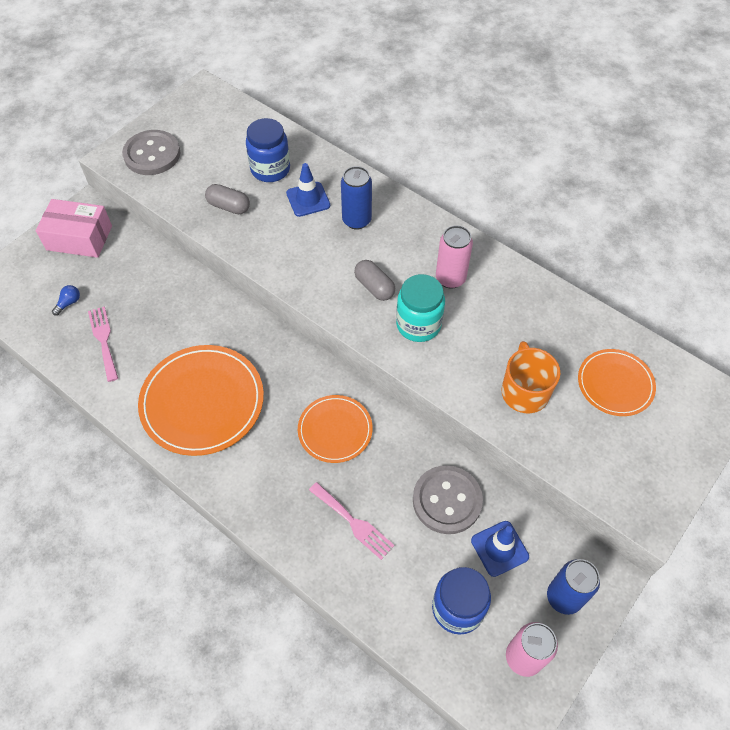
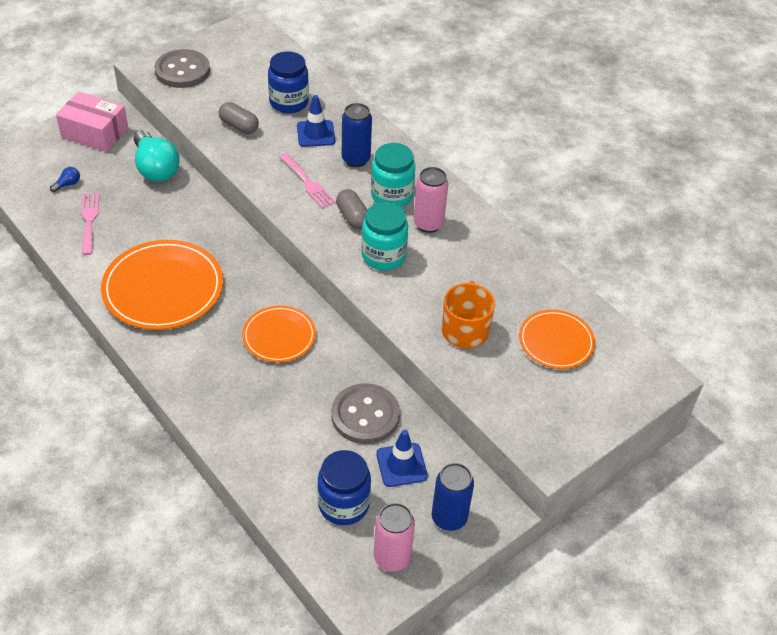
camera: 10 degrees right, 10 degrees down
pink fork [309,482,394,560] -> pink fork moved to [279,153,336,209]
none -> turquoise light bulb [134,130,180,182]
none -> turquoise jar [371,143,416,207]

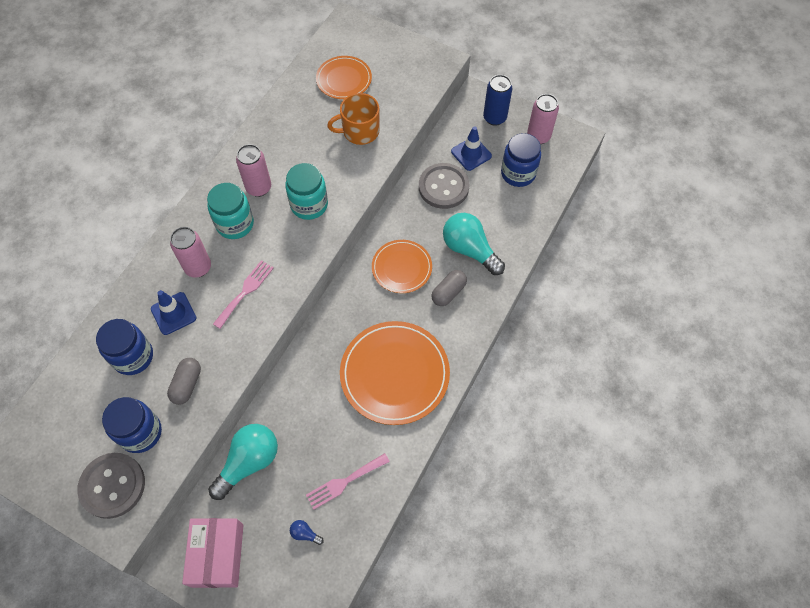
camera: 110 degrees left, 15 degrees up
grey capsule [336,189,367,229] -> grey capsule moved to [431,270,467,306]
blue can [342,103,372,167] -> pink can [170,227,211,278]
none -> blue jar [102,397,162,453]
none -> turquoise light bulb [443,213,505,275]

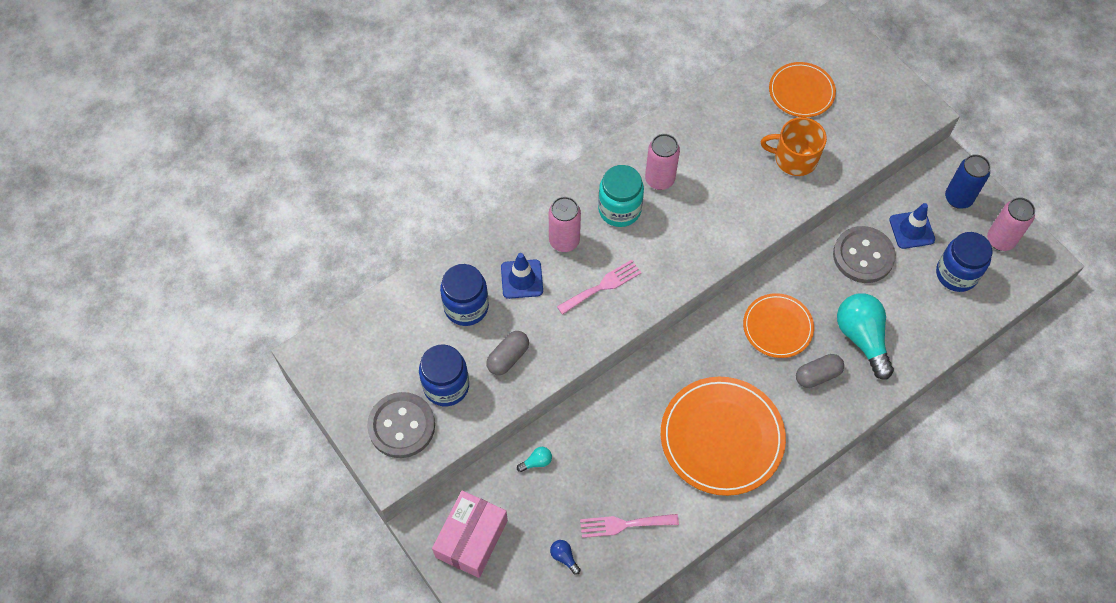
camera: 25 degrees right, 0 degrees up
turquoise light bulb [208,424,278,500] -> turquoise light bulb [517,447,552,472], size x0.41
turquoise jar [285,163,328,220] -> none

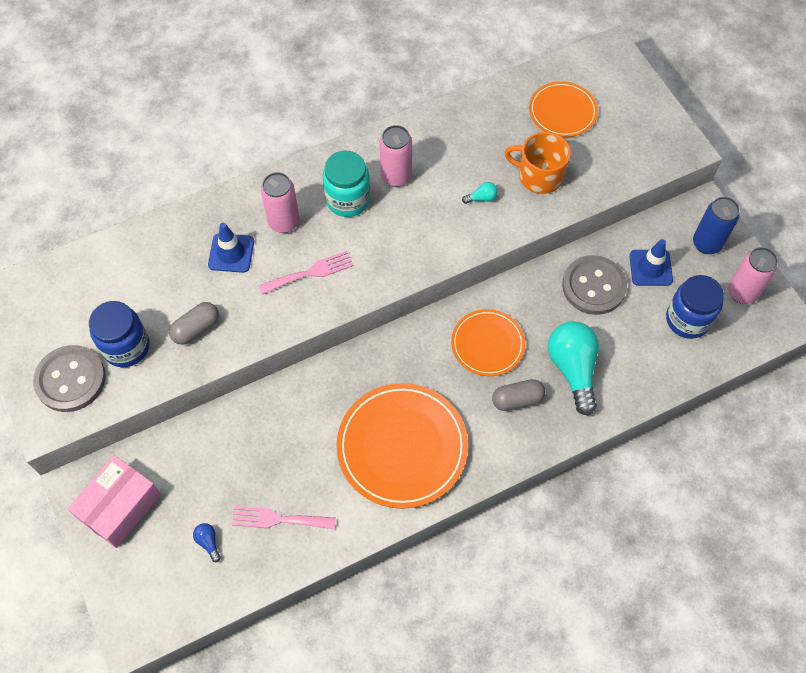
camera: 10 degrees right, 0 degrees up
blue jar [440,264,489,326] -> none
turquoise light bulb [517,447,552,472] -> turquoise light bulb moved to [462,182,498,204]

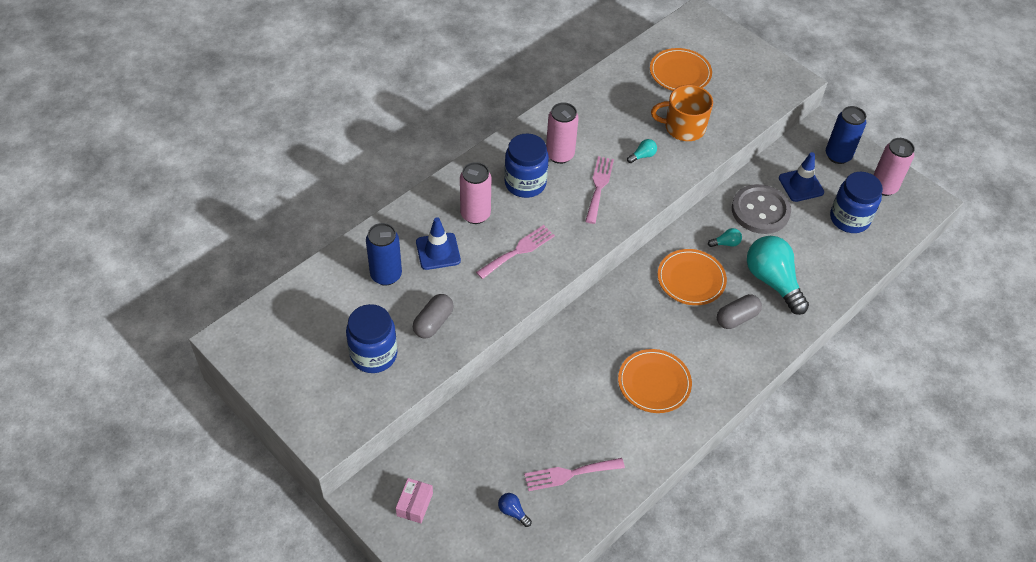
camera: 20 degrees left, 10 degrees down
grey button [33,345,106,412] -> none
pink box [68,455,161,548] -> pink box [396,478,433,523], size x0.51
turquoise jar [323,151,370,217] -> blue jar [504,134,549,198]
orange plate [337,383,468,509] -> orange plate [618,349,692,413], size x0.59
none -> blue can [366,223,402,286]
none -> pink fork [585,156,614,224]
none -> turquoise light bulb [708,228,742,247]

